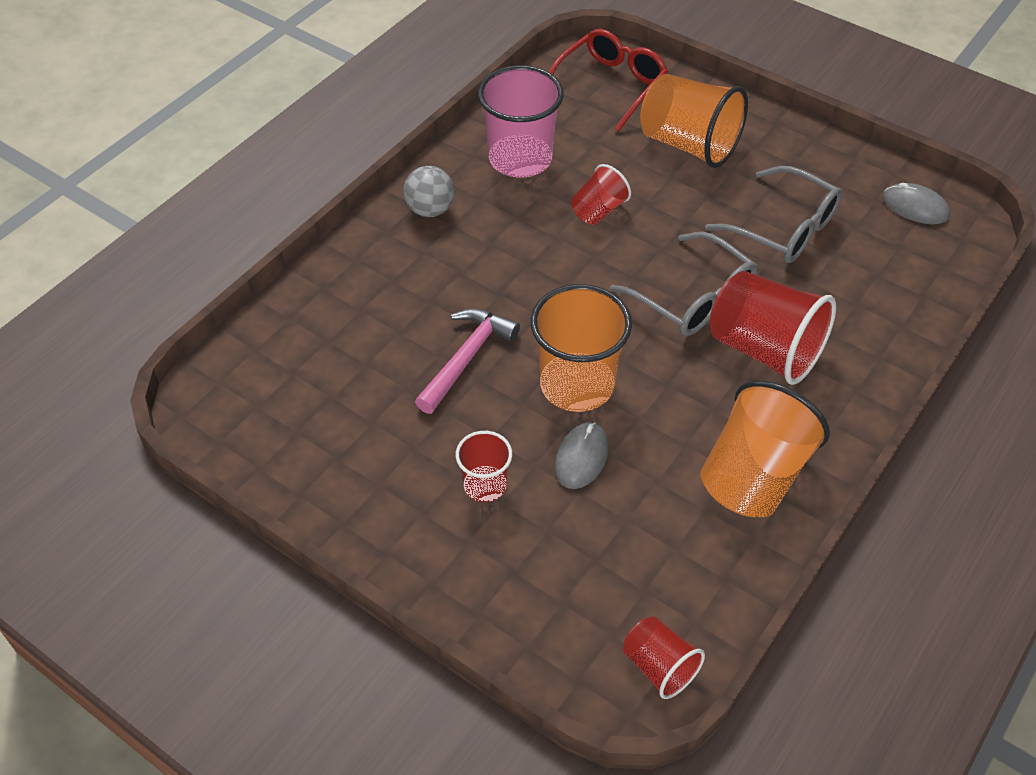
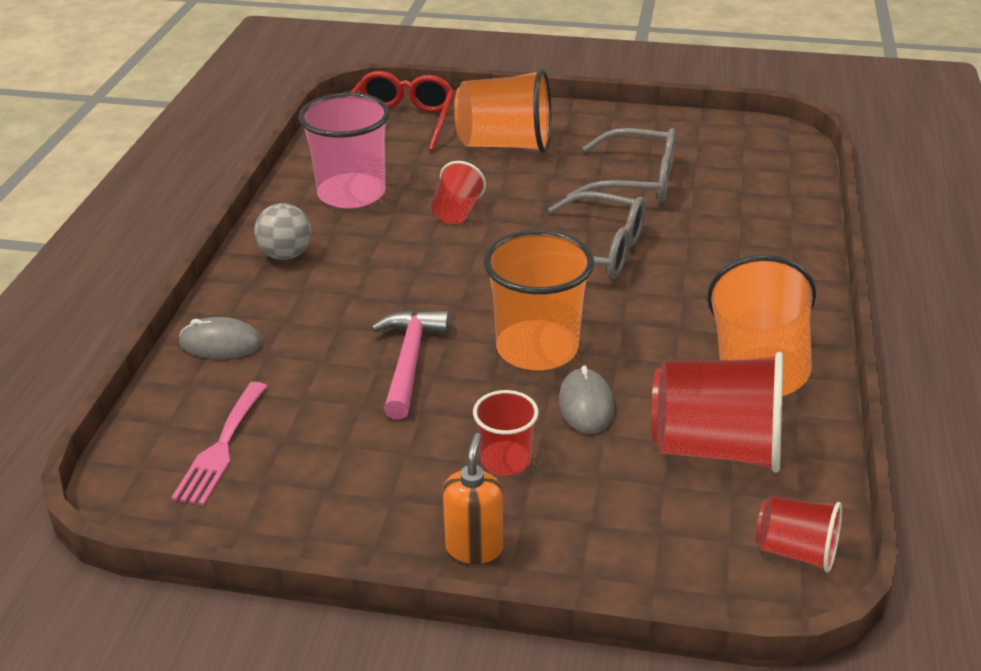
camera: 25 degrees left, 15 degrees down
red cup [710,271,836,385] -> red cup moved to [651,352,784,473]
grey mouse [883,183,950,224] -> grey mouse moved to [179,317,262,359]
none -> pink fork [171,382,267,506]
none -> orange soap dispenser [442,433,503,564]

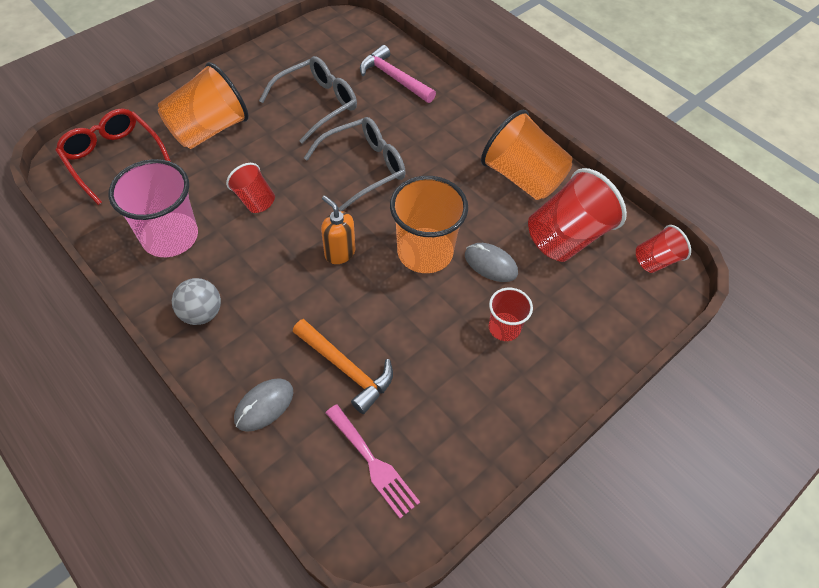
camera: 55 degrees left, 20 degrees up
pink hammer [371,310,449,420] -> pink hammer moved to [360,45,436,103]
orange soap dispenser [442,433,503,564] -> orange soap dispenser moved to [321,196,356,264]
none -> orange hammer [293,319,393,414]

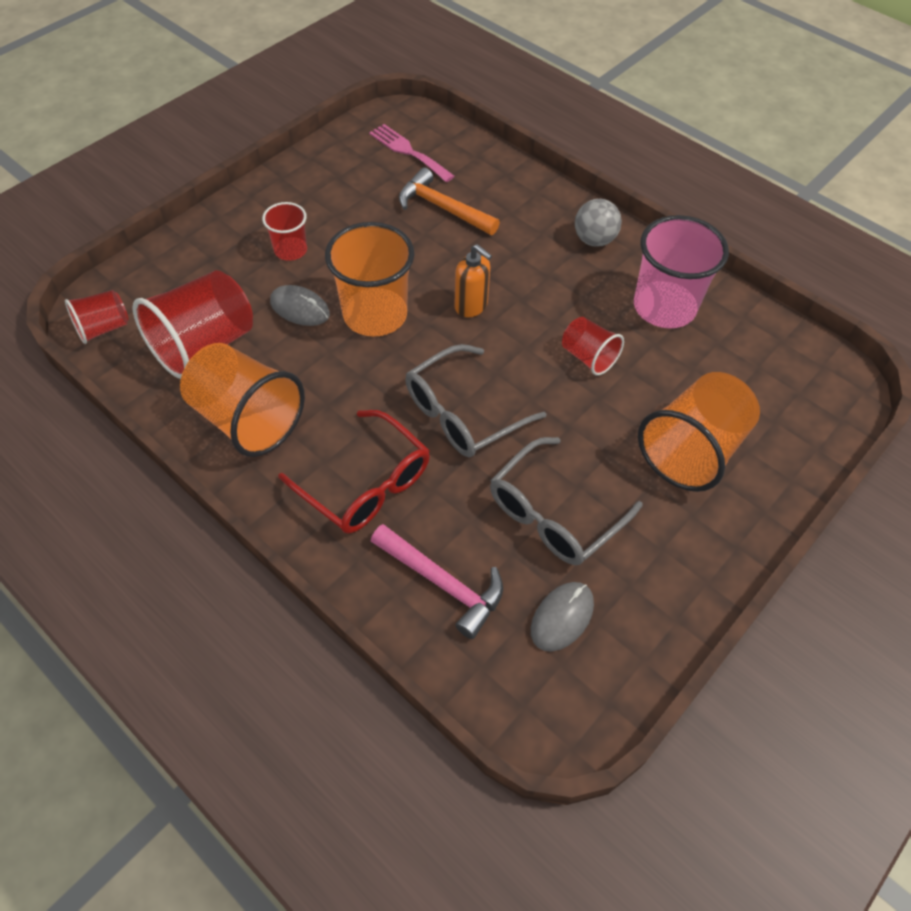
camera: 175 degrees right, 0 degrees up
red glasses [55,108,171,205] -> red glasses moved to [278,410,430,534]
grey mouse [234,378,293,432] -> grey mouse moved to [531,582,594,652]

